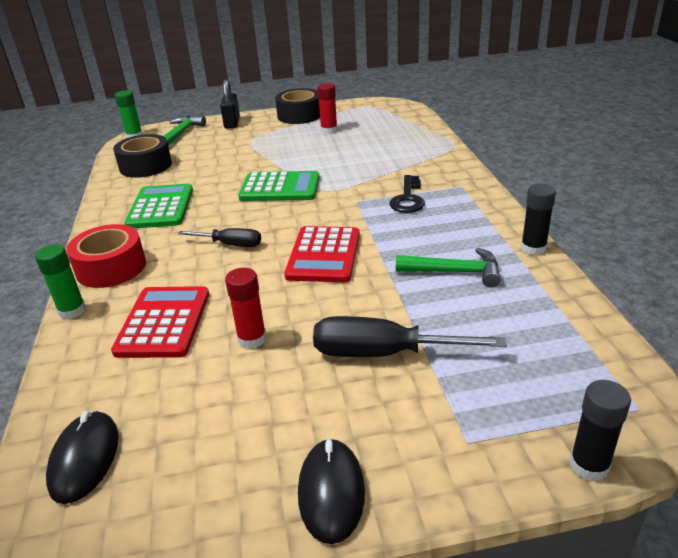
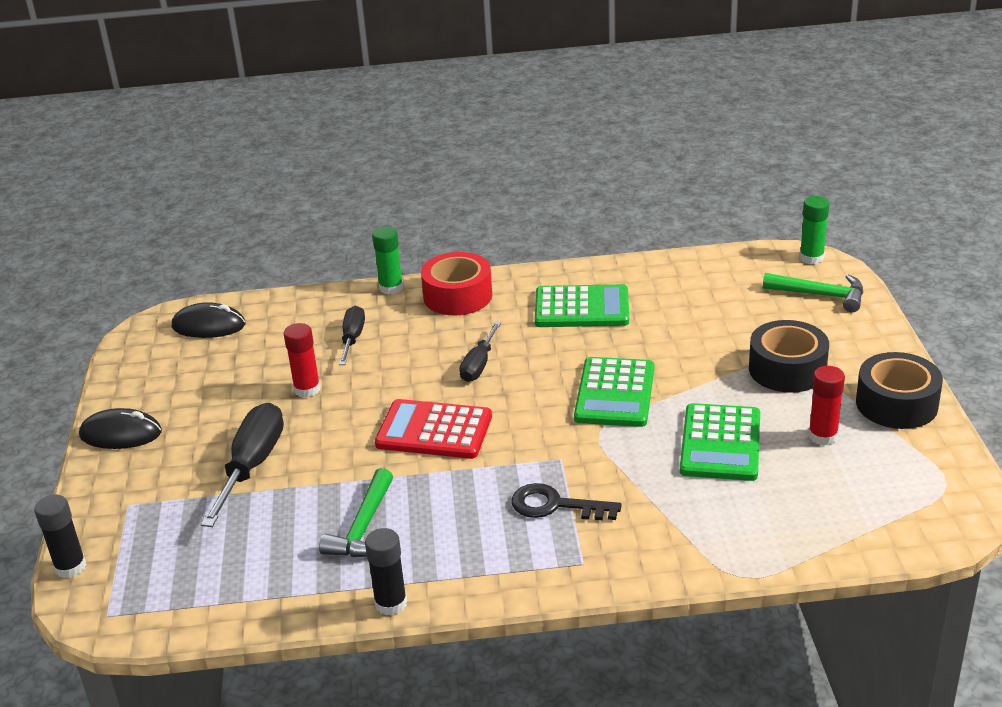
camera: 95 degrees right, 0 degrees up
red calculator [111,286,209,358] -> black screwdriver [339,306,365,365]
black tape [113,134,172,178] -> black tape moved to [749,320,829,393]
black padlock [220,79,240,129] -> none
none -> green calculator [680,403,760,481]

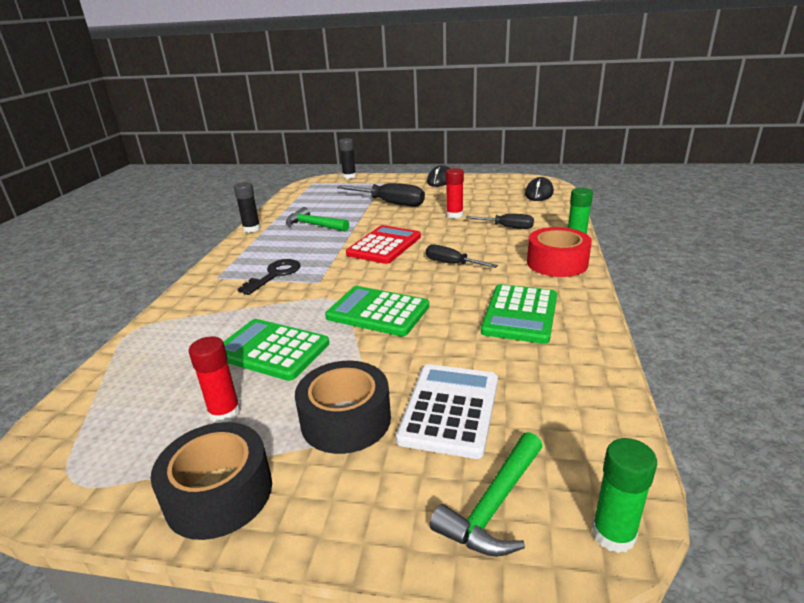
camera: 105 degrees right, 5 degrees down
none -> white calculator [396,364,498,459]

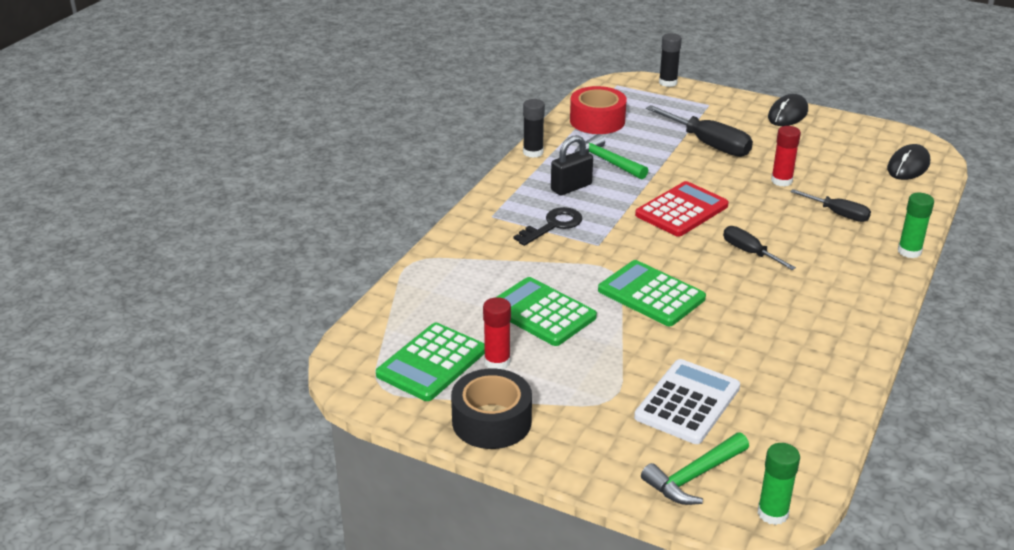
camera: 15 degrees right, 5 degrees up
black tape [295,361,391,454] -> none
green calculator [481,284,557,344] -> green calculator moved to [376,323,485,401]
red tape [527,227,592,277] -> red tape moved to [570,86,627,134]
none -> black padlock [551,135,593,195]

